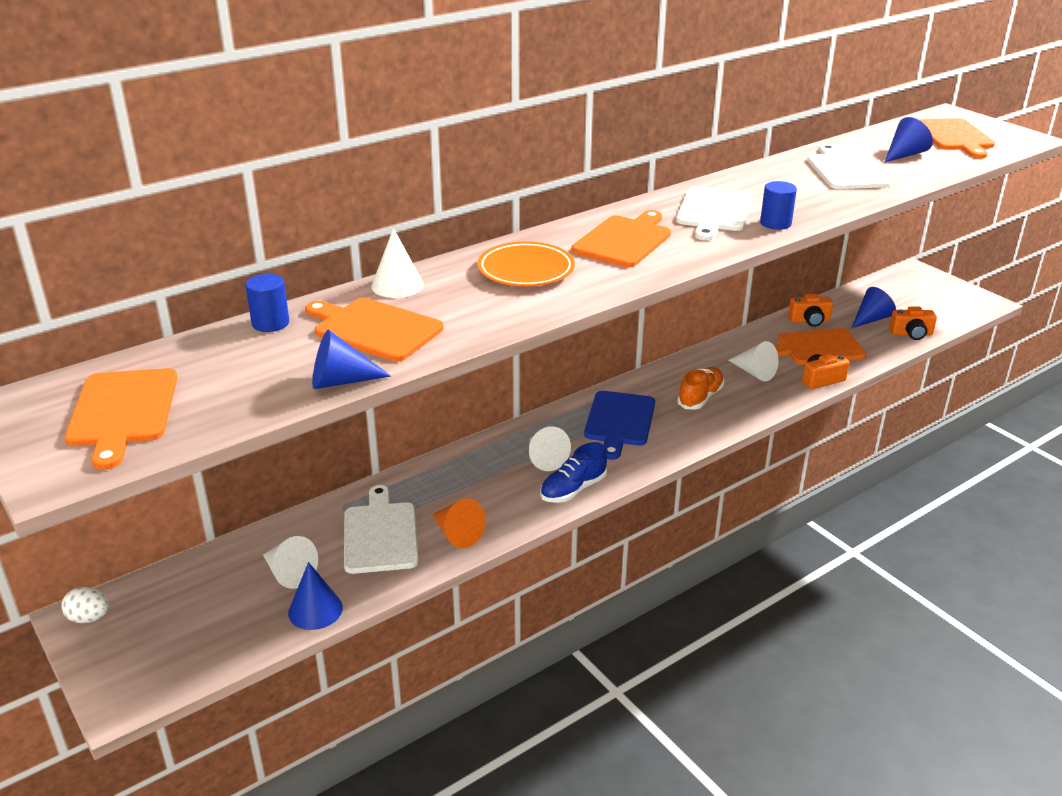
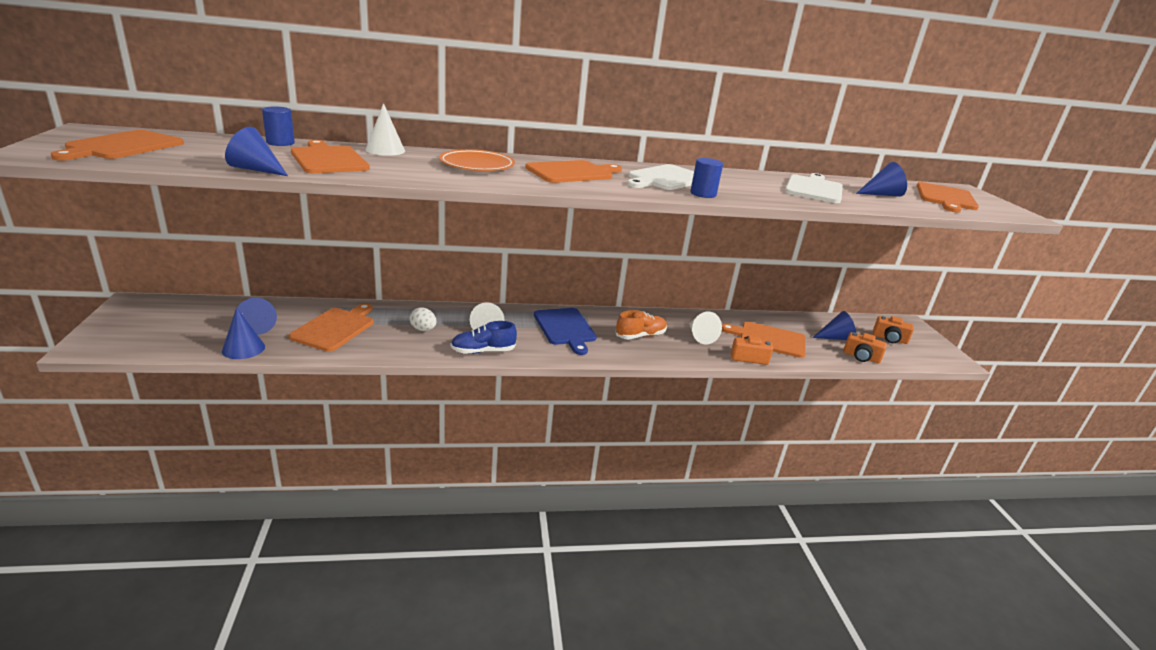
camera: 25 degrees right, 5 degrees down
white egg [61,587,109,623] -> white egg moved to [409,307,437,331]
white cone [263,536,318,589] -> blue cone [237,298,277,335]
white cutting board [344,485,419,574] -> orange cutting board [289,303,374,351]
orange cone [432,498,486,548] -> none
blue cutting board [584,391,655,460] -> blue cutting board turned 60 degrees counterclockwise [534,308,597,355]
orange camera [788,294,833,327] -> orange camera moved to [873,316,914,344]

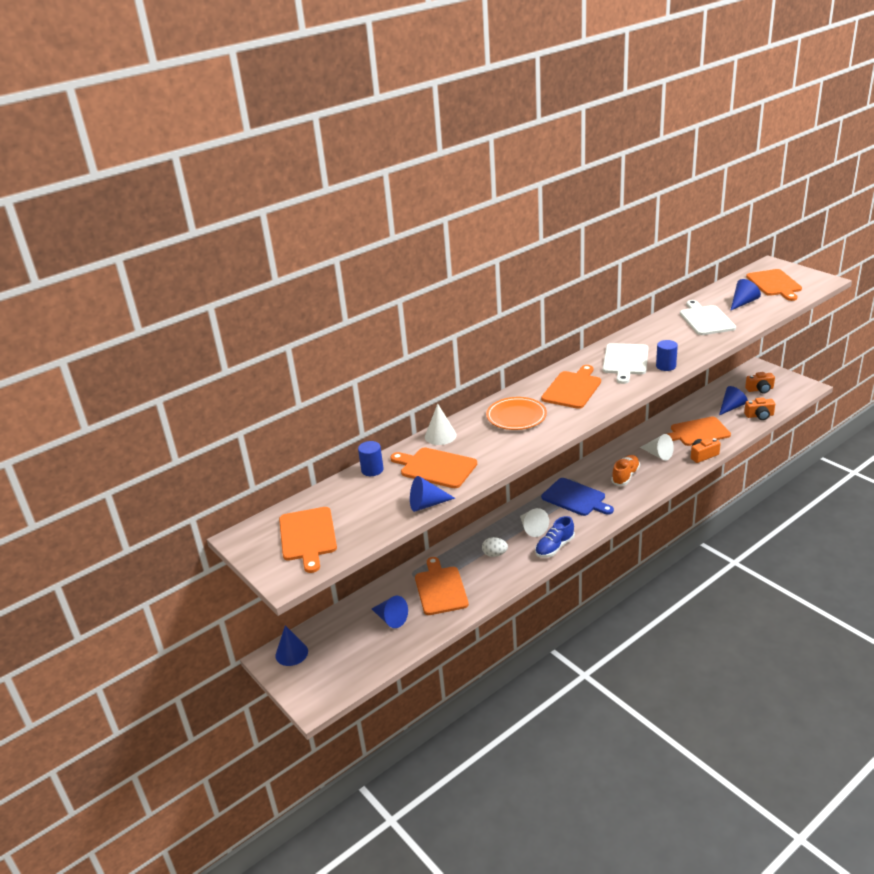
camera: 25 degrees left, 5 degrees up
blue cone [222,308,265,359] -> blue cone moved to [275,625,308,666]

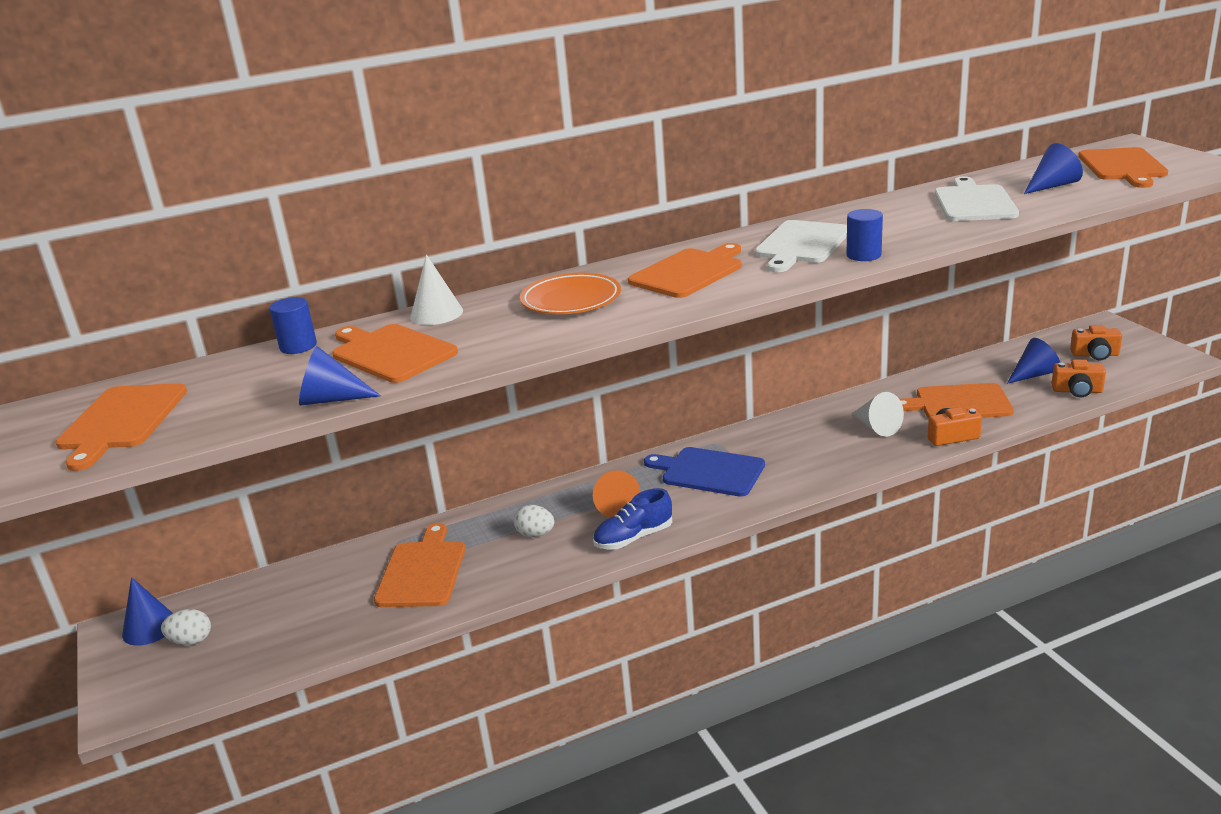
camera: 15 degrees right, 5 degrees down
blue cone [372,596,408,628] -> none
white cone [520,508,549,537] -> orange cone [593,470,640,518]
blue cutting board [541,478,614,516] -> blue cutting board turned 150 degrees clockwise [644,447,765,497]
orange shoe [611,455,640,486] -> none
none -> white egg [161,609,211,645]

